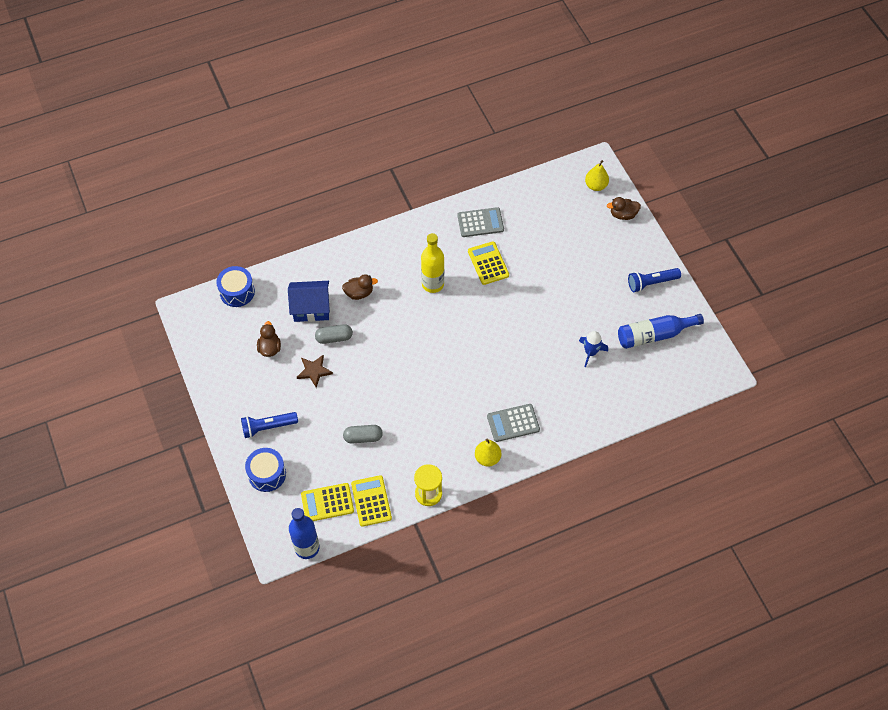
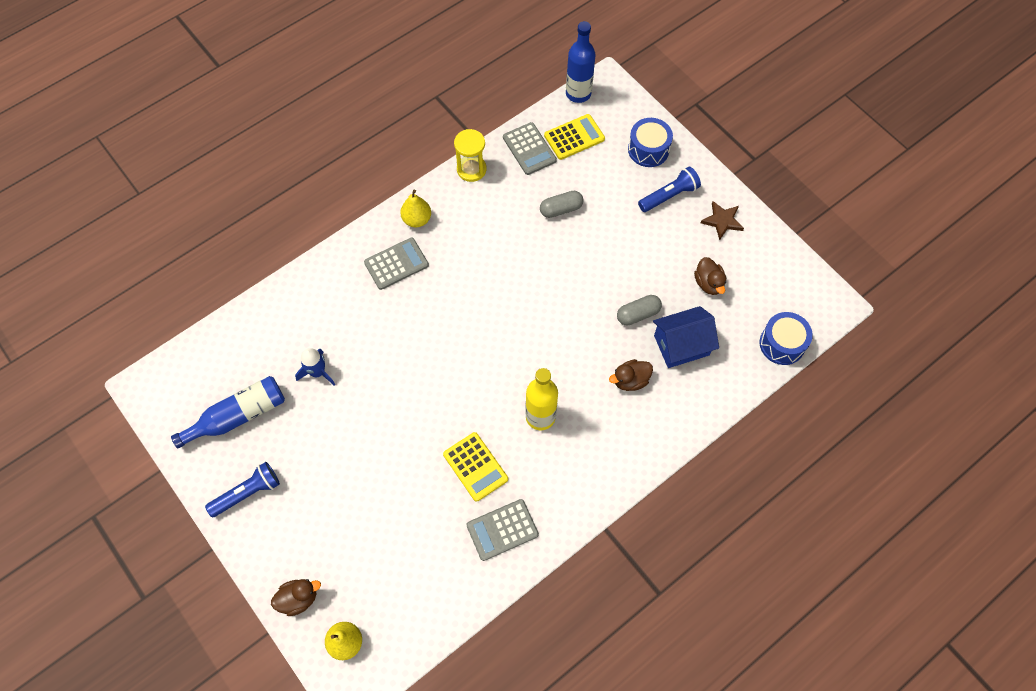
camera: 165 degrees right, 5 degrees up
brown star [297,355,333,388] -> brown star moved to [701,201,744,240]
yellow calculator [351,475,392,527] -> grey calculator [503,122,557,175]

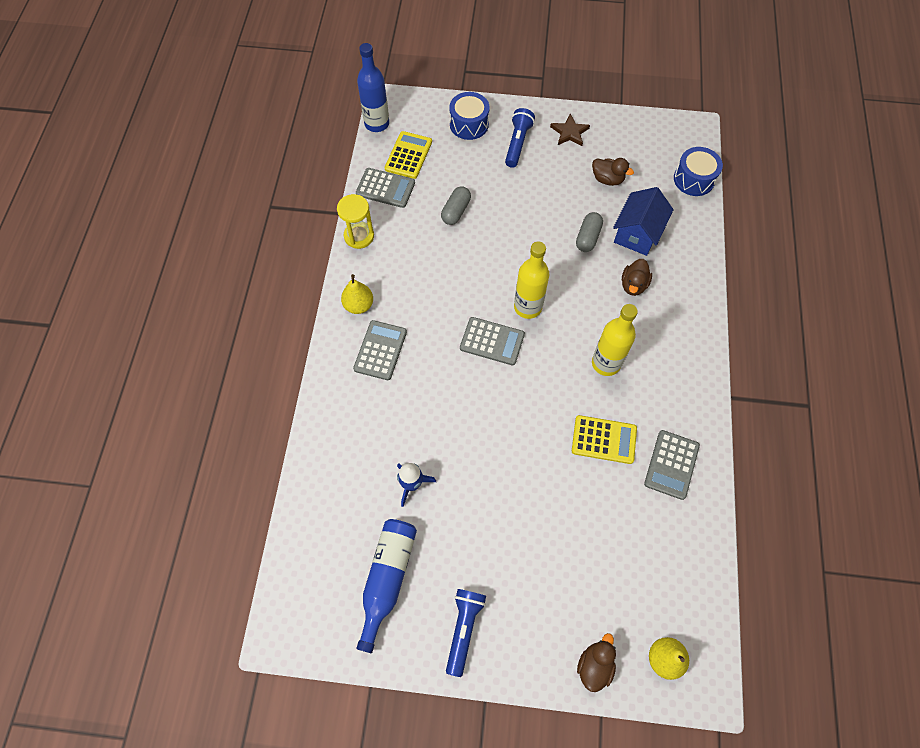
camera: 45 degrees left, 0 degrees up
none -> grey calculator [460,317,525,365]
none -> yellow bottle [514,241,549,319]

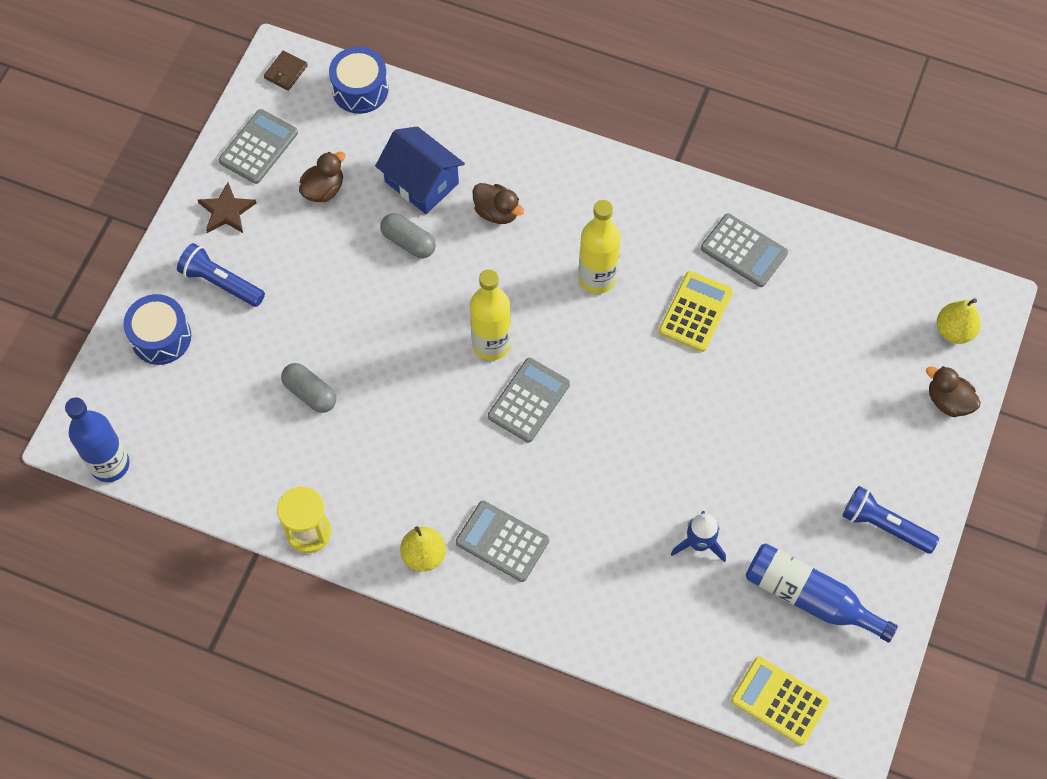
camera: 75 degrees left, 0 degrees up
grey calculator [356,168,415,208] -> grey calculator moved to [219,109,298,184]
yellow calculator [385,131,432,179] -> yellow calculator moved to [731,657,829,746]
none -> brown wallet [264,50,308,91]

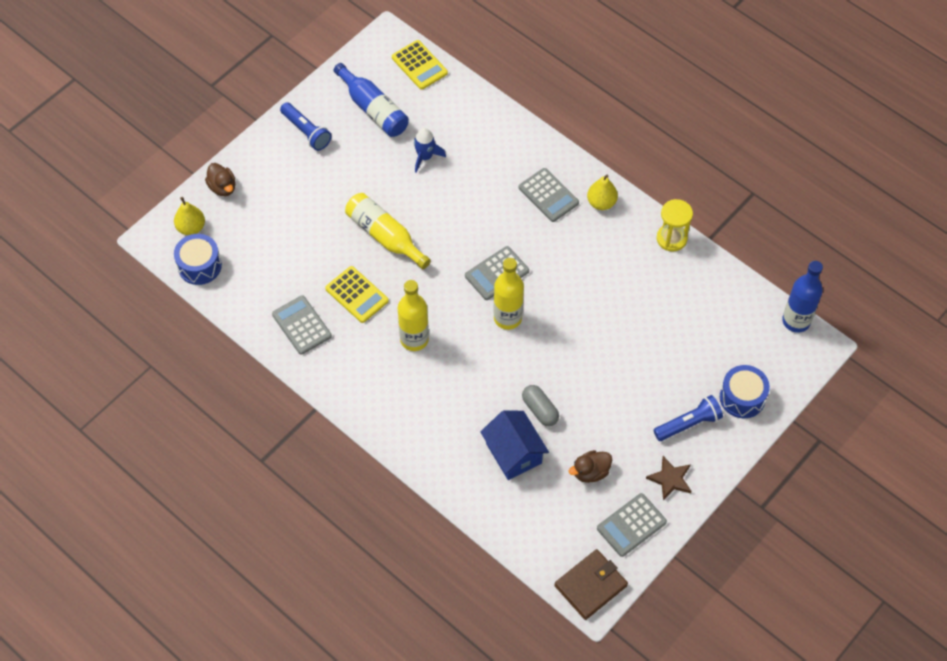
camera: 160 degrees left, 5 degrees down
blue flashlight [177,243,265,307] -> blue flashlight turned 75 degrees counterclockwise [654,395,723,441]
brown wallet [264,50,308,91] -> brown wallet [554,549,628,620], size x1.86
grey capsule [281,363,336,413] -> none
blue drum [329,47,389,114] -> blue drum moved to [174,234,222,285]
brown duck [472,183,524,224] -> none
yellow calculator [659,271,733,352] -> yellow calculator turned 90 degrees counterclockwise [325,266,389,323]
none -> yellow bottle [345,193,431,269]

